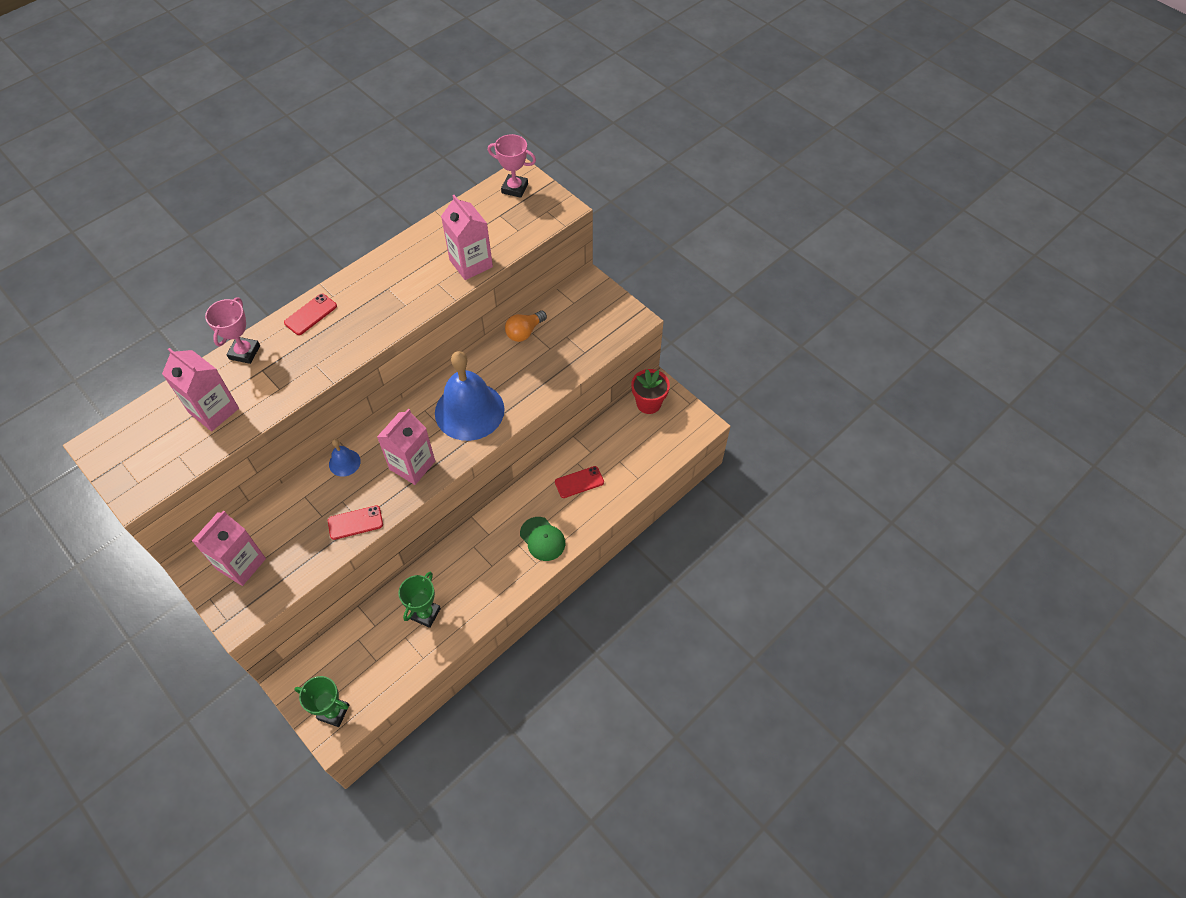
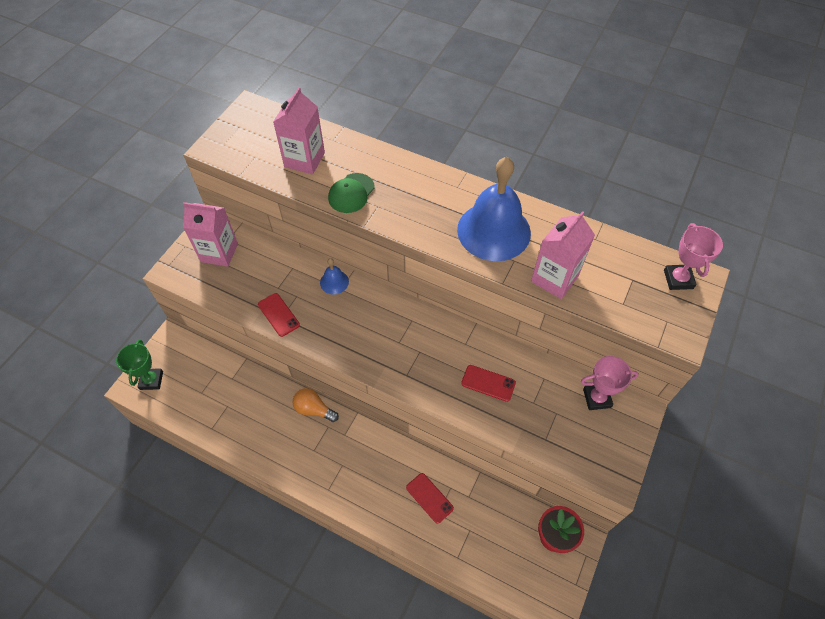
camera: 70 degrees right, 0 degrees up
pink trophy [205,298,260,364] -> pink trophy moved to [581,356,639,410]
red phone [284,294,337,335] -> red phone moved to [461,365,516,402]
pink carton [377,408,435,485] -> none
green trophy [399,572,441,628] -> none
blue bell [435,351,505,441] -> blue bell moved to [457,157,531,261]
orange light bulb [505,311,547,342] -> orange light bulb moved to [293,388,339,422]
green cap [520,517,565,561] -> green cap moved to [328,173,375,213]

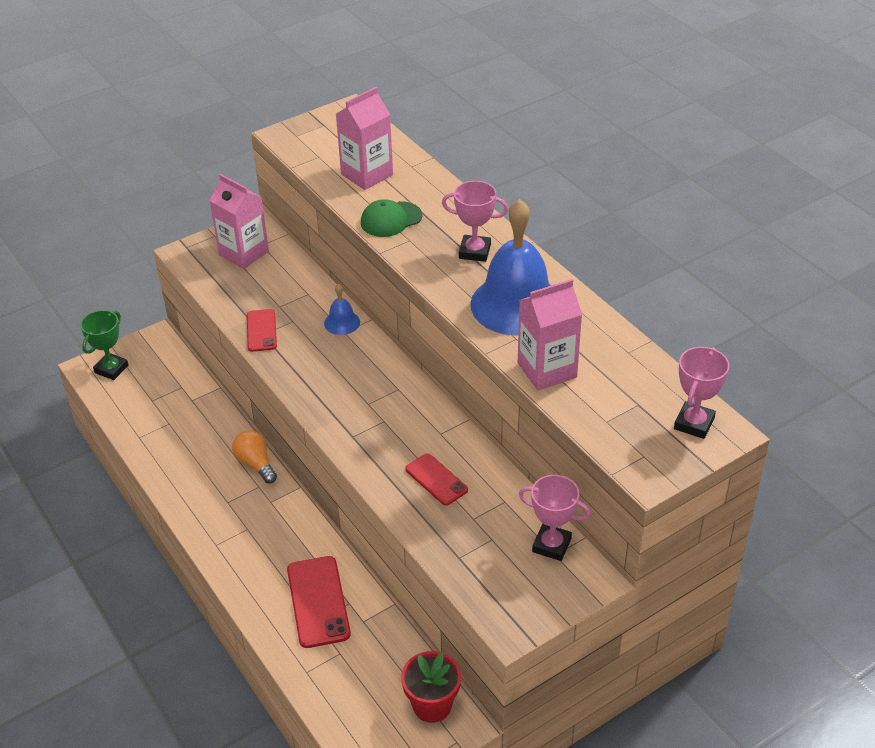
camera: 30 degrees right, 15 degrees down
red phone [406,473,454,524] -> red phone [287,556,351,648], size x1.61
none -> pink trophy [442,181,509,262]

